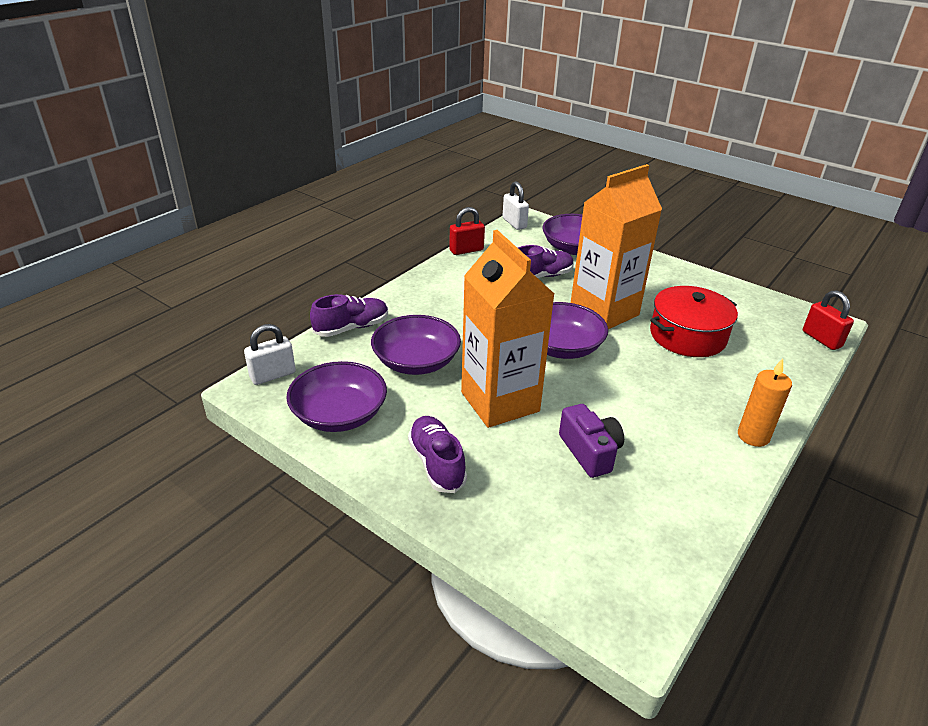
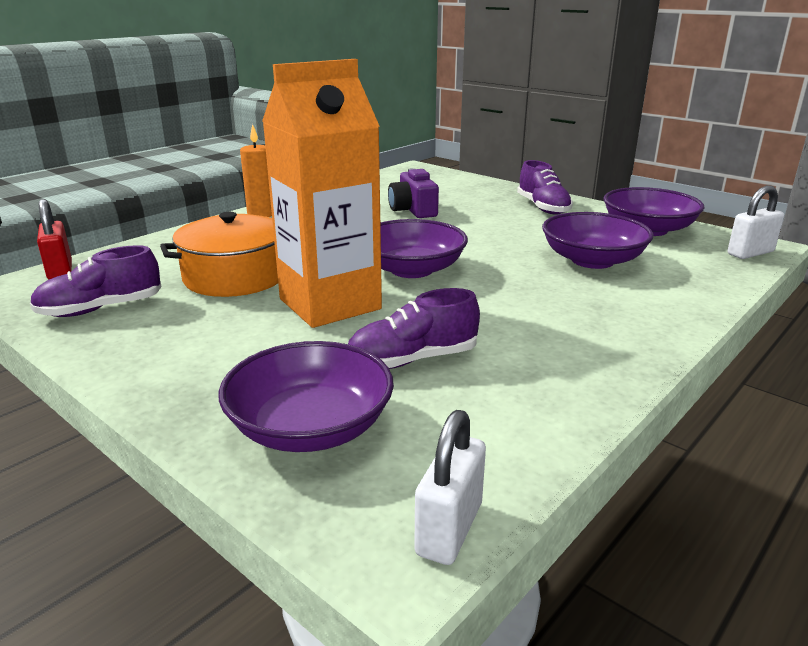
camera: 175 degrees left, 10 degrees down
purple shoe [310,294,388,337] -> purple shoe moved to [30,245,162,317]
red padlock [449,207,485,255] -> none
orange carton [461,230,554,428] -> none
white padlock [503,181,529,230] -> white padlock turned 45 degrees clockwise [414,410,486,565]
red pot [650,286,738,357] -> orange pot [160,212,278,297]

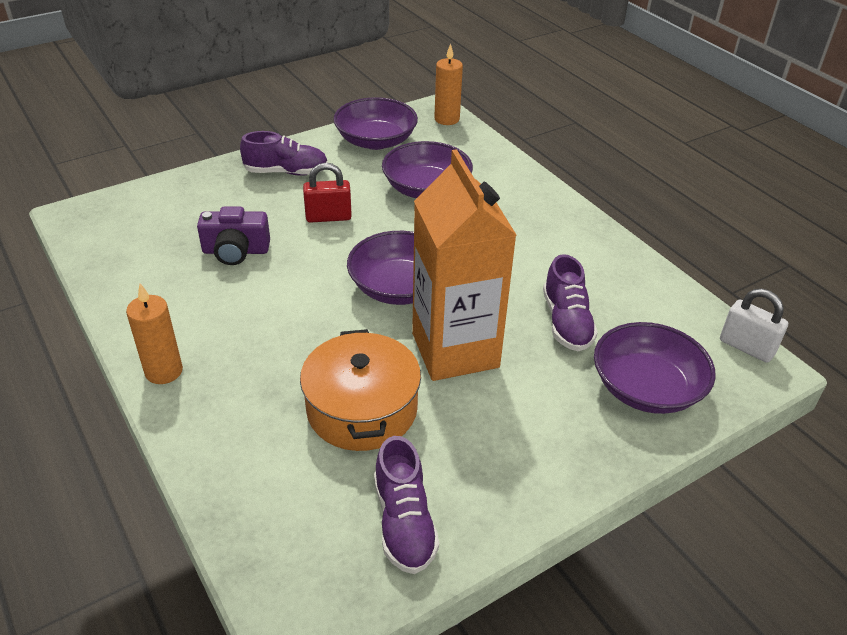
camera: 75 degrees left, 15 degrees up
red padlock [37,199,72,280] -> red padlock moved to [303,163,352,223]
white padlock [728,185,784,259] -> orange candle [434,43,463,125]

